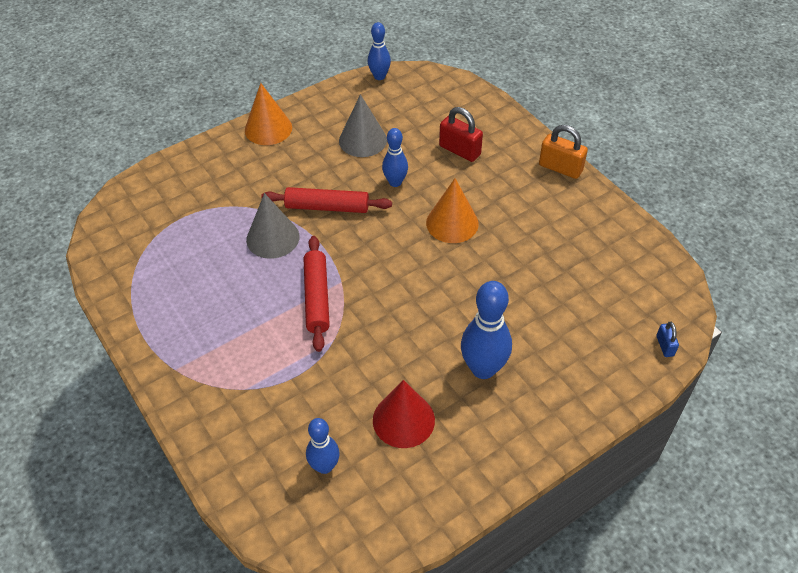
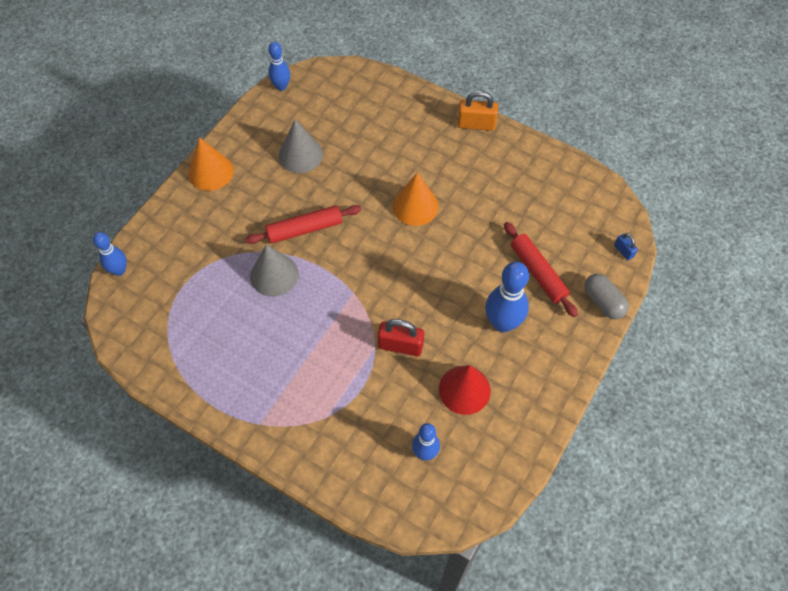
camera: 25 degrees left, 10 degrees up
red rolling pin [304,236,330,352] -> red rolling pin moved to [504,222,578,317]
blue bowling pin [382,128,408,187] -> blue bowling pin moved to [93,232,127,276]
red padlock [439,107,483,162] -> red padlock moved to [378,319,424,356]
none -> grey capsule [584,274,629,319]

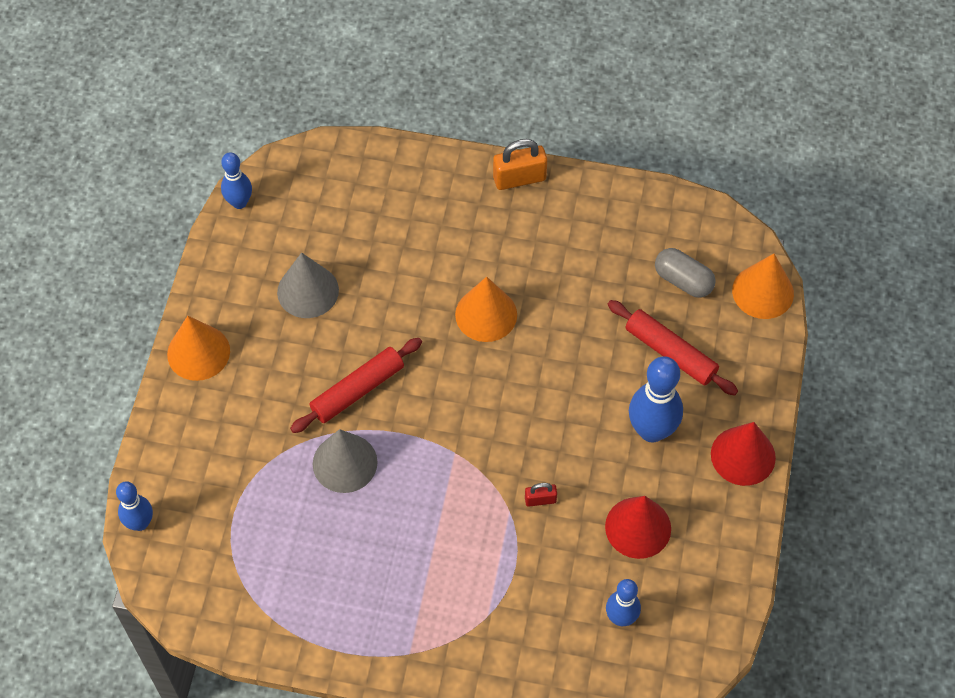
camera: 20 degrees left, 0 degrees up
red padlock [378,319,424,356] -> red padlock [525,483,557,507], size x0.55
grey capsule [584,274,629,319] -> grey capsule moved to [655,248,716,298]
blue padlock [614,233,638,260] -> orange cone [732,254,794,319]
none -> red cone [711,422,776,486]

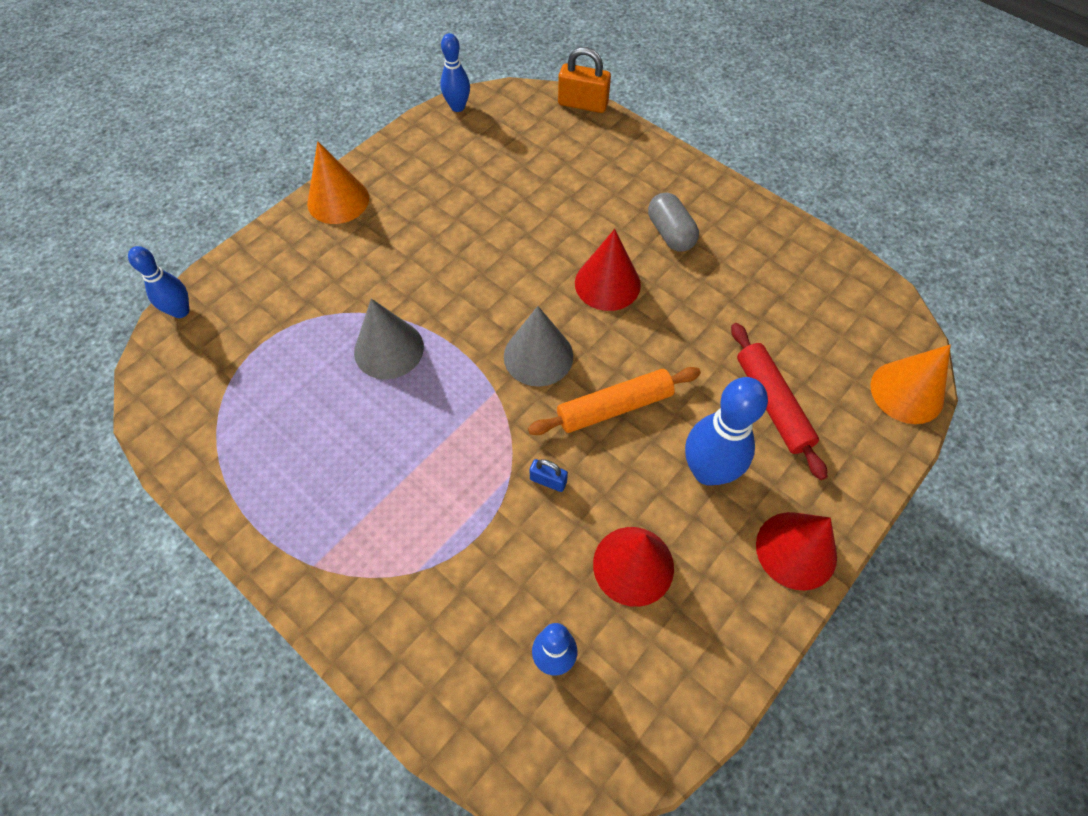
camera: 30 degrees right, 0 degrees up
grey cone [277,253,339,318] -> grey cone moved to [504,306,573,387]
red rolling pin [290,338,422,433] -> none
orange cone [455,277,517,342] -> red cone [575,229,641,311]
orange padlock [493,139,547,190] -> orange padlock moved to [558,47,611,113]
red padlock [525,483,557,507] -> blue padlock [529,459,568,492]
grey capsule [655,248,716,298] -> grey capsule moved to [648,193,699,252]
none -> orange rolling pin [528,367,701,435]

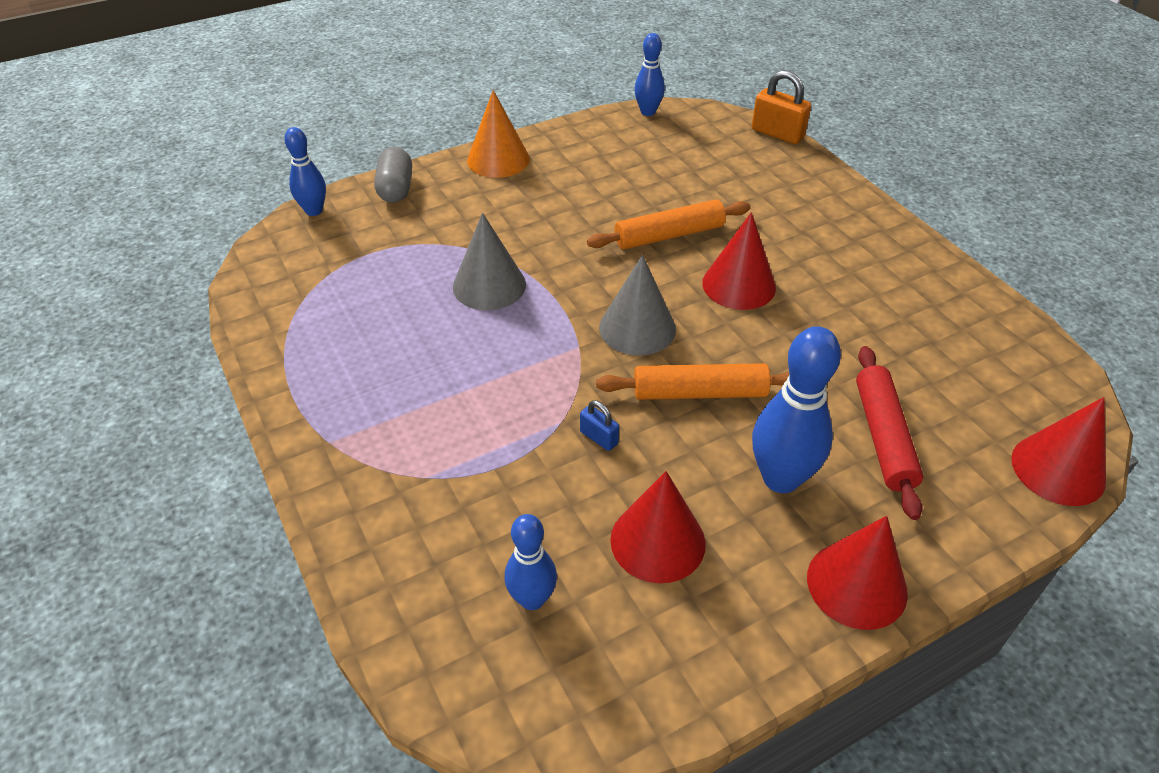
camera: 20 degrees right, 15 degrees down
grey capsule [648,193,699,252] -> grey capsule moved to [374,147,412,203]
orange cone [870,345,951,424] -> red cone [1011,397,1106,506]
none -> orange rolling pin [587,199,751,250]

